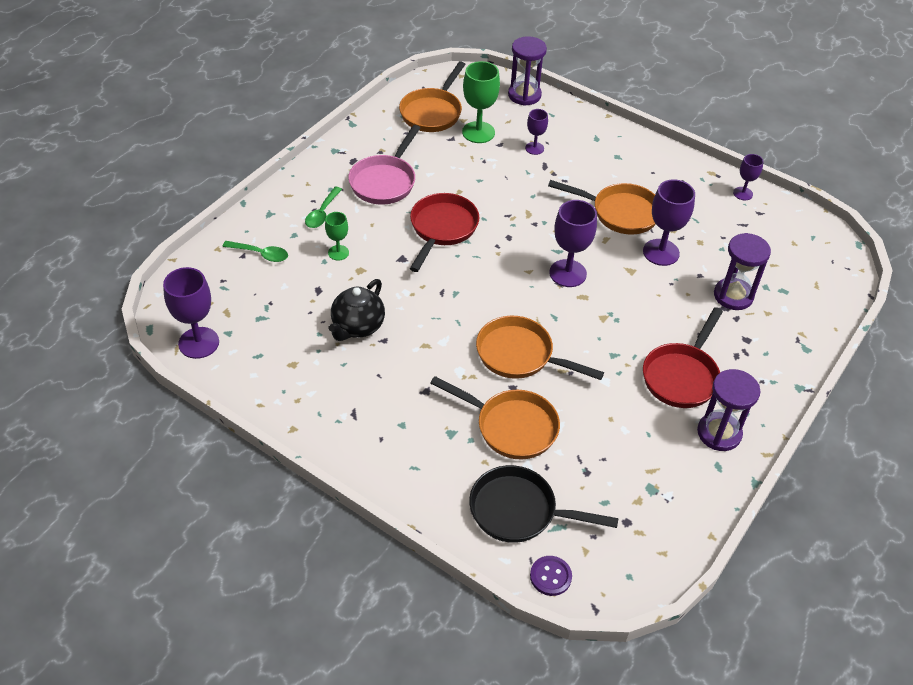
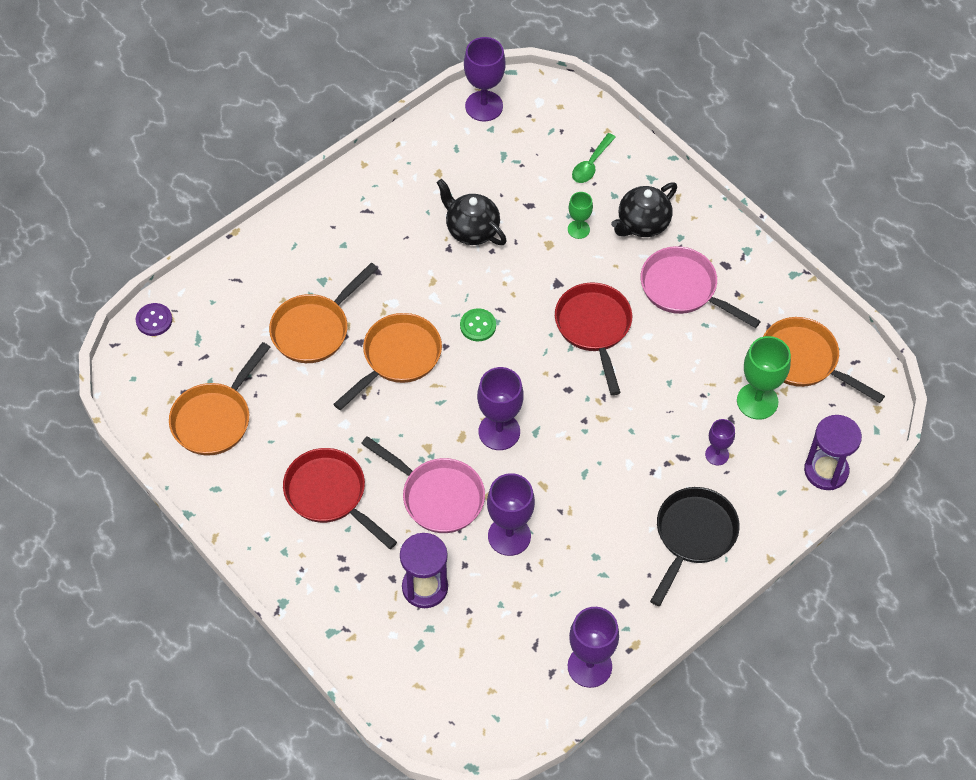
camera: 105 degrees right, 10 degrees up
green spoon [305,187,342,228] -> black teapot [611,182,677,237]
red pan [410,193,480,272] -> red pan turned 135 degrees counterclockwise [555,282,632,395]
black pan [469,465,619,543] -> black pan moved to [650,487,740,606]
orange pan [548,180,656,235] -> orange pan moved to [169,342,270,455]
purple hourglass [697,369,760,451] -> none
purple goblet [733,154,764,200] -> purple goblet [568,607,619,688], size x1.76
none -> pink pan [361,436,485,533]
none -> green button [460,308,496,341]

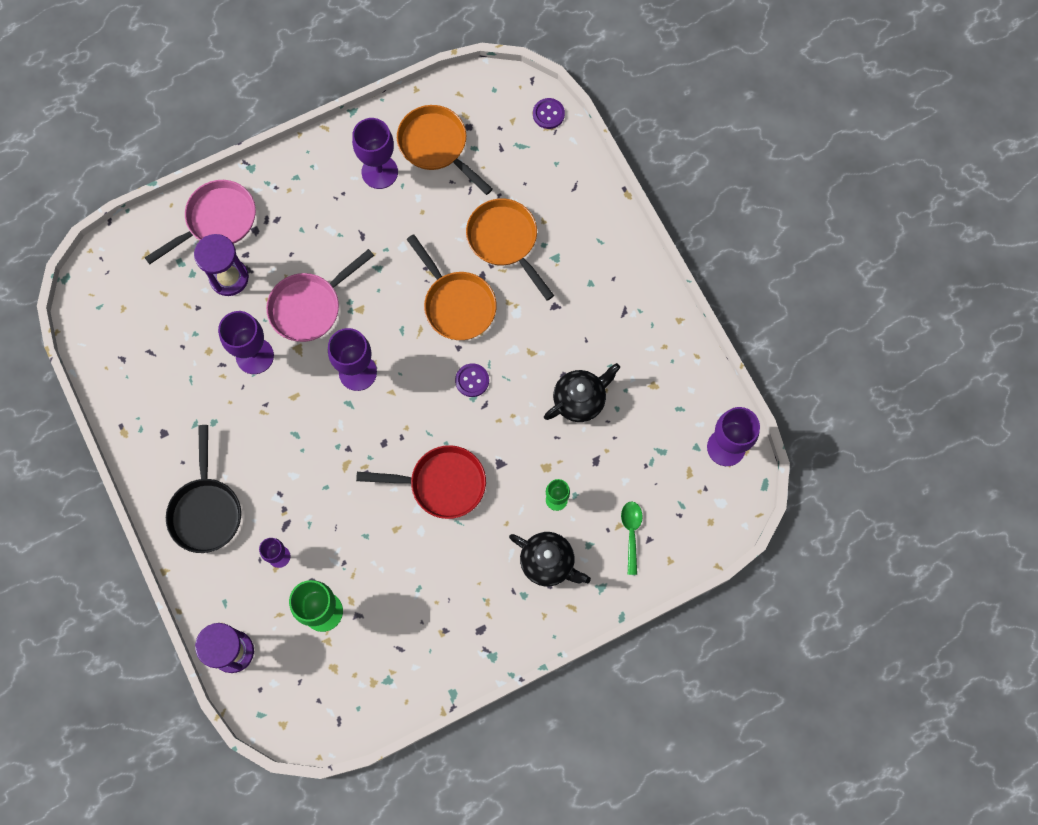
camera: 105 degrees right, 15 degrees up
red pan [283,448,397,549] -> none
green button [460,308,496,341] -> purple button [455,363,489,397]
purple goblet [568,607,619,688] -> purple goblet moved to [352,118,398,189]
green spoon [572,133,616,183] -> green spoon turned 45 degrees clockwise [621,501,643,575]
black teapot [611,182,677,237] -> black teapot turned 150 degrees clockwise [509,532,591,586]
pink pan [641,246,761,328] -> pink pan moved to [145,180,256,264]
black pan [650,487,740,606] -> black pan turned 45 degrees clockwise [166,425,241,553]
orange pan [763,317,885,403] -> none

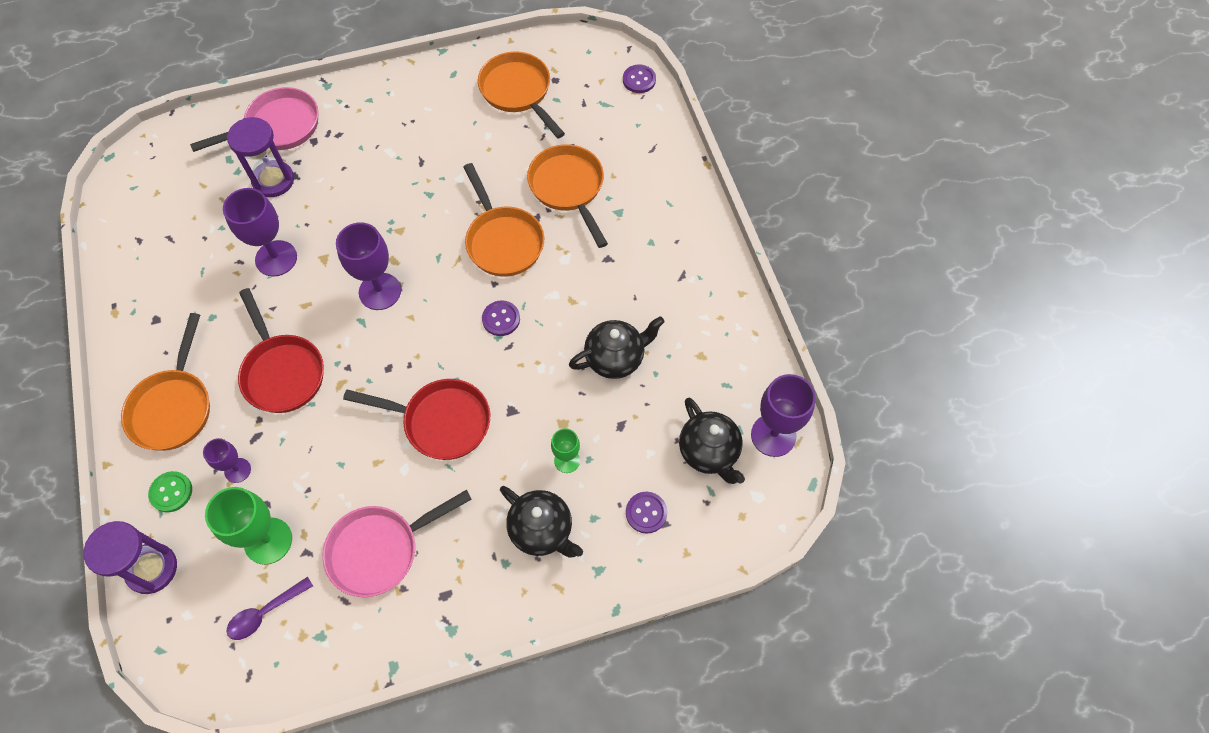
camera: 10 degrees right, 10 degrees down
black pan [166,425,241,553] -> orange pan [121,313,210,451]
pink pan [266,249,374,342] -> pink pan moved to [322,490,472,597]
purple goblet [352,118,398,189] -> none
green spoon [621,501,643,575] -> purple button [626,492,668,533]
none -> green button [148,471,192,513]
none -> purple spoon [226,577,313,640]
none -> red pan [238,288,324,413]
none -> black teapot [679,398,745,484]

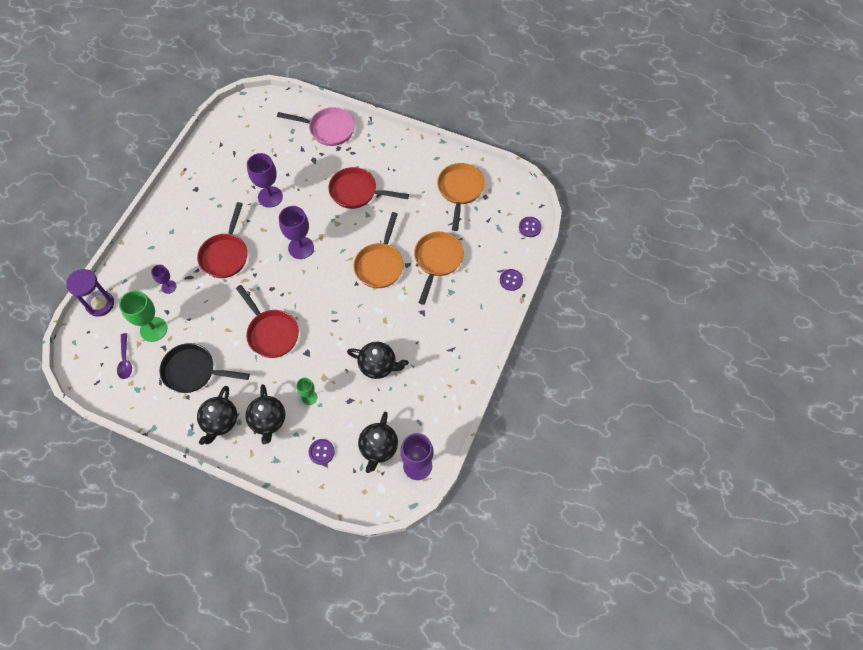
camera: 40 degrees right, 0 degrees up
orange pan [121,313,210,451] -> none
green button [148,471,192,513] -> none
purple spoon [226,577,313,640] -> purple spoon turned 105 degrees counterclockwise [117,333,132,379]
purple hourglass [227,117,294,197] -> none
pink pan [322,490,472,597] -> black pan [159,343,250,393]
purple button [482,300,520,336] -> purple button moved to [500,269,523,291]
none -> black teapot [197,386,237,445]
none -> red pan [328,167,409,209]

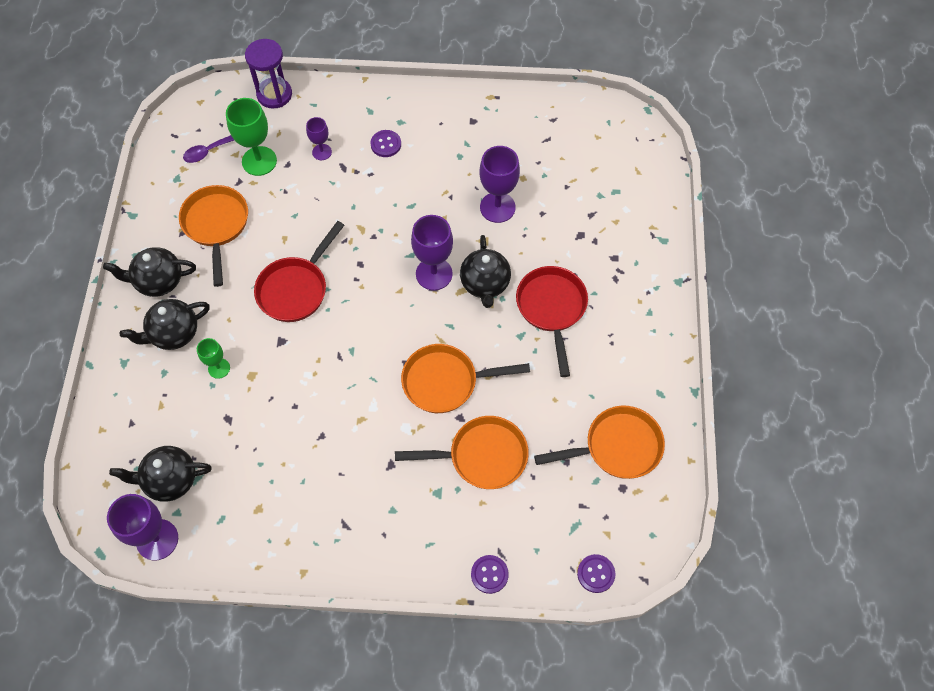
camera: 70 degrees right, 0 degrees up
black pan [159,343,250,393] -> orange pan [179,185,248,287]
red pan [197,202,247,278] -> none
pink pan [277,107,355,146] -> none
purple button [309,439,335,465] -> purple button moved to [370,130,401,157]
black teapot [347,342,409,379] -> black teapot moved to [460,235,511,308]

